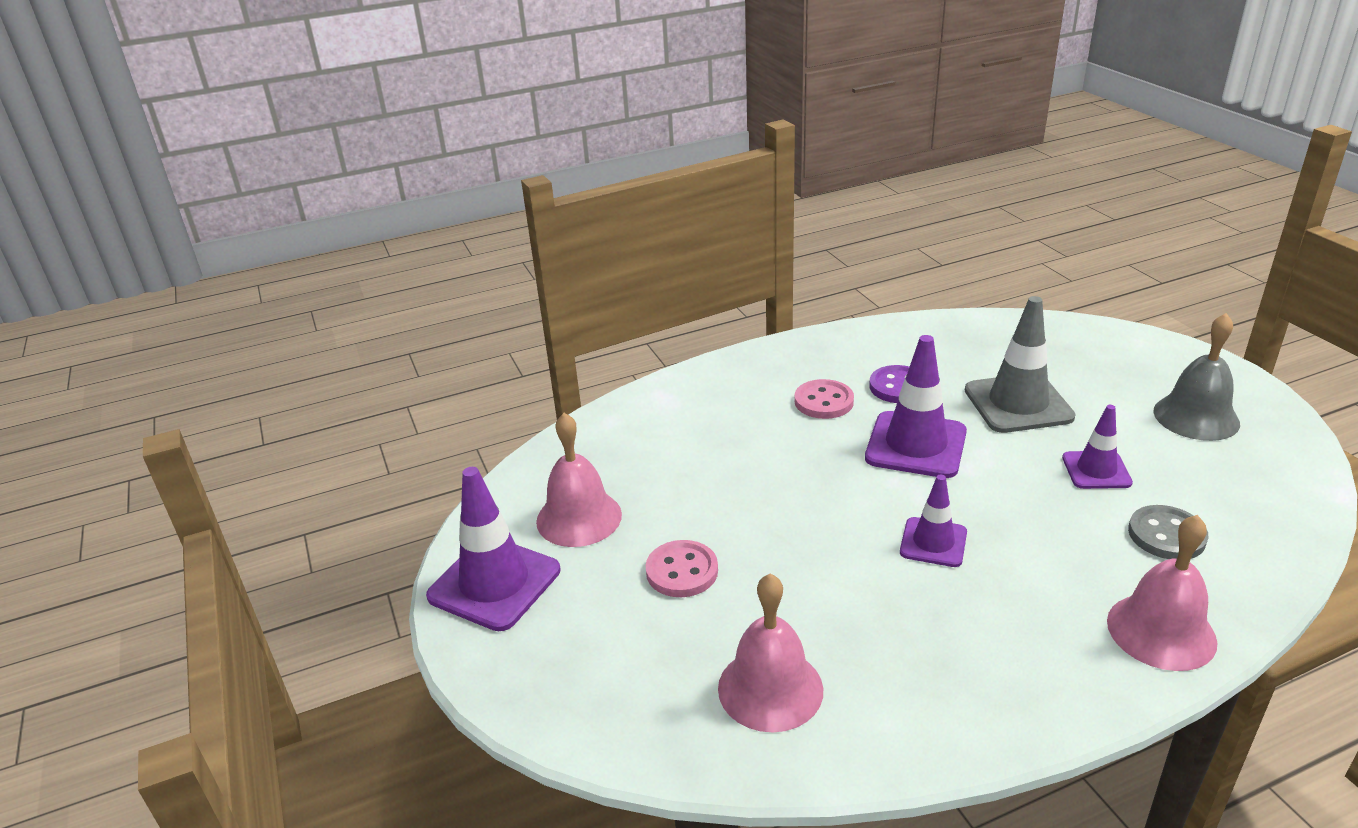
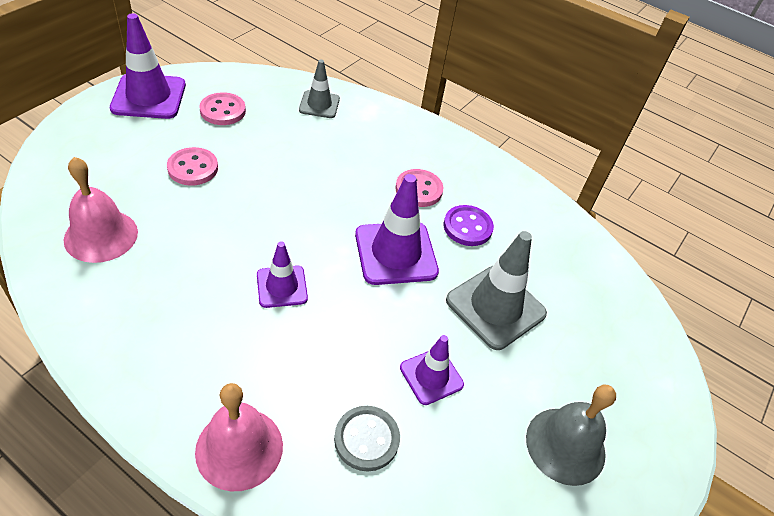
camera: 50 degrees right, 15 degrees up
pink bell [536,413,622,547] -> pink button [199,92,246,125]
none -> grey traffic cone [299,60,340,118]

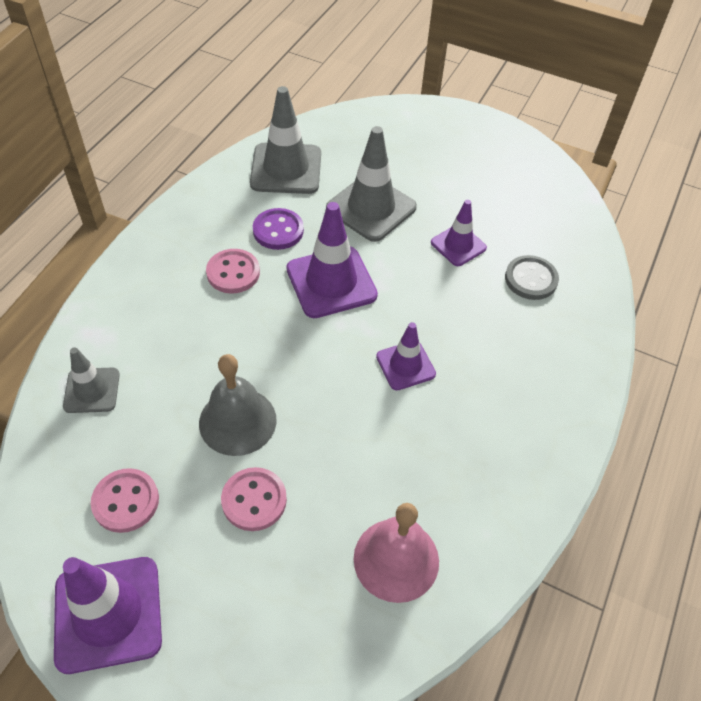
camera: 95 degrees left, 5 degrees up
pink bell [195,383,283,491] -> none
grey bell [526,385,616,486] -> grey bell moved to [199,354,276,456]
none -> grey traffic cone [250,86,321,194]

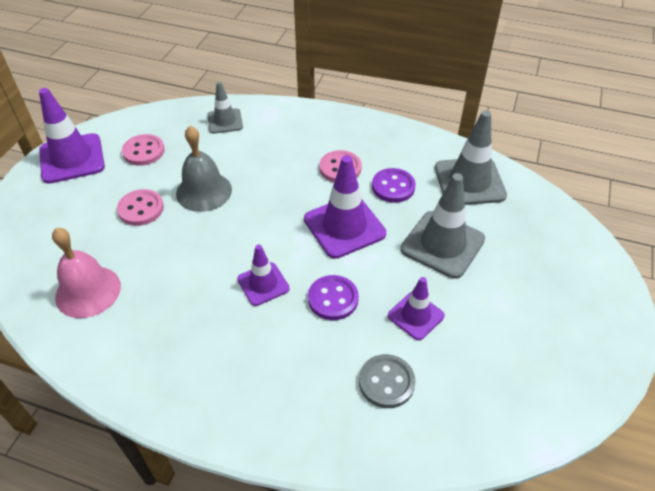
camera: 85 degrees right, 5 degrees down
none -> purple button [308,275,359,320]

